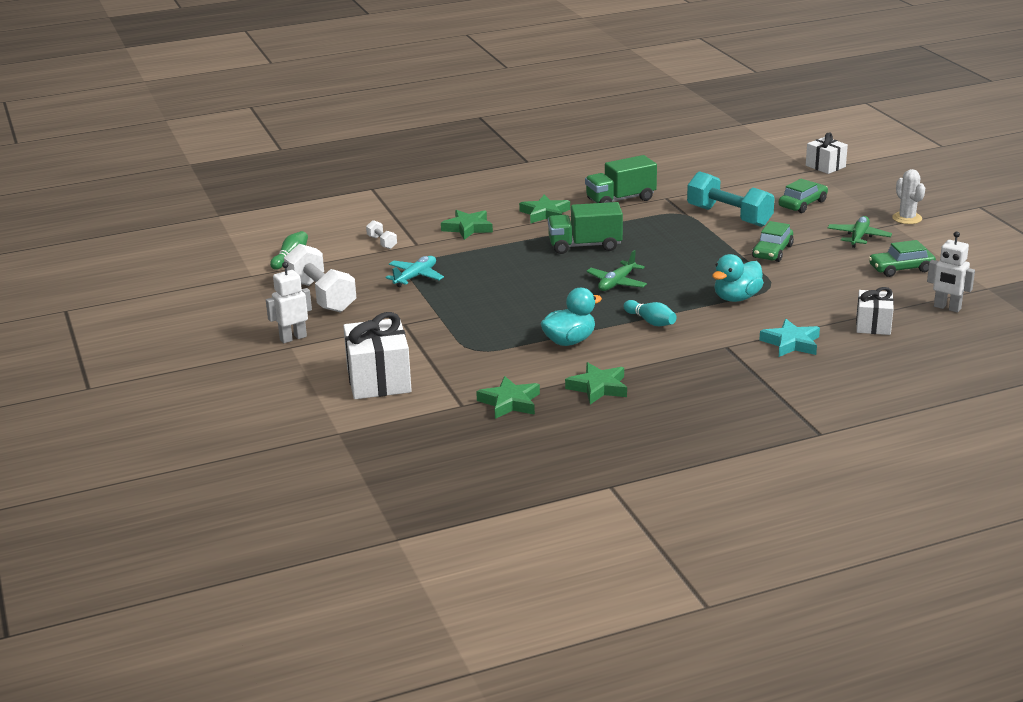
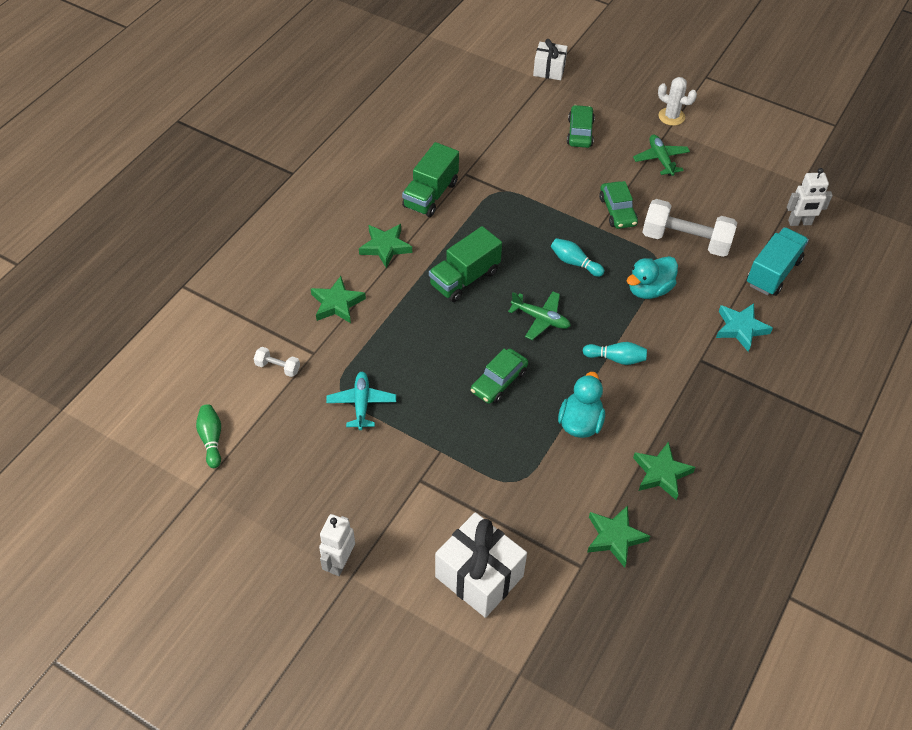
camera: 40 degrees left, 25 degrees up
white dumbbell [284,244,356,313] -> white dumbbell moved to [642,199,737,257]
green plane [586,250,647,291] -> green plane turned 60 degrees counterclockwise [508,291,571,340]
turquoise dumbbell [687,171,775,227] -> none
turquoise duck [712,254,764,302] -> turquoise duck turned 45 degrees clockwise [627,256,678,299]
white gift [856,287,894,335] -> turquoise truck [747,227,809,296]
green car [869,240,936,277] -> green car moved to [471,349,528,404]
none -> turquoise bowling pin [551,238,604,277]

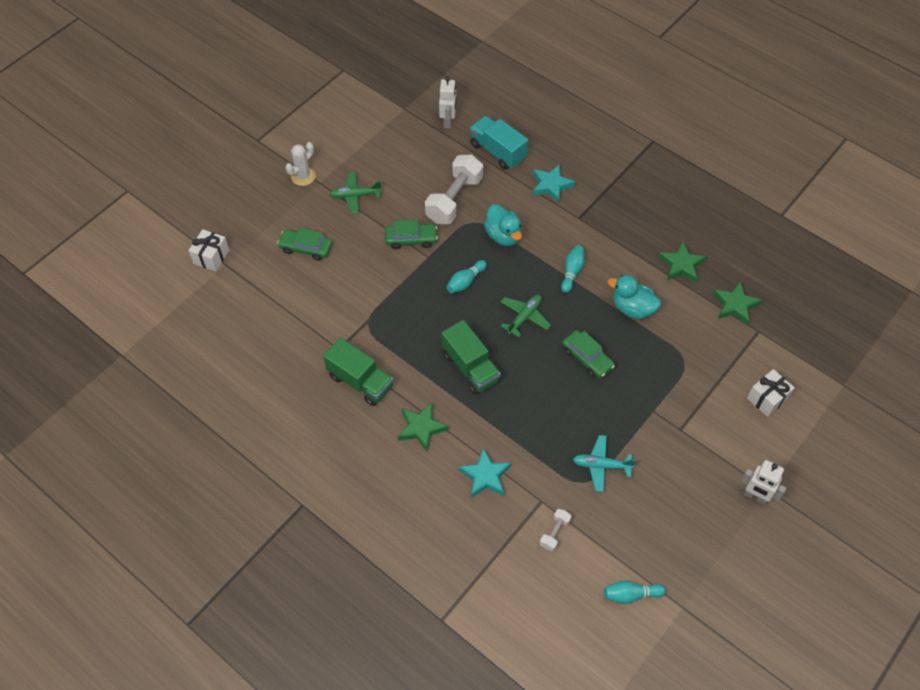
camera: 80 degrees left, 5 degrees up
green bowling pin [196,404,221,468] -> turquoise bowling pin [604,581,666,604]
green star [311,276,366,323] -> turquoise star [459,448,511,498]
white gift [435,512,527,618] -> white gift [747,369,795,417], size x0.61

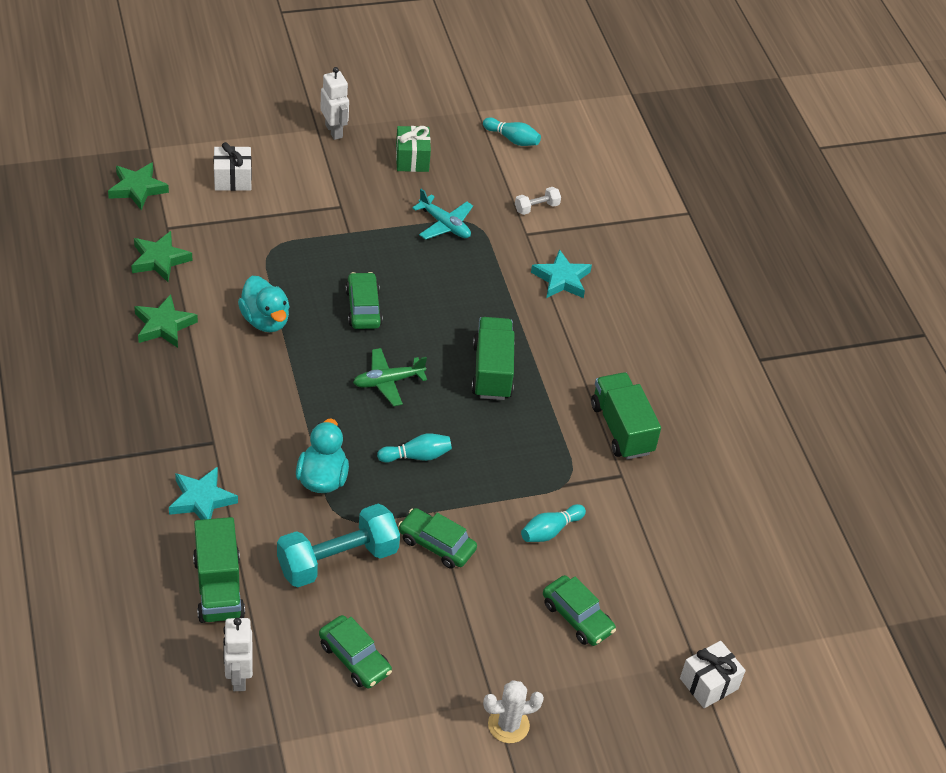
camera: 150 degrees left, 10 degrees down
green plane [330,172,382,214] -> none
green star [398,403,448,451] -> green star moved to [108,162,169,210]
white dumbbell [425,155,483,224] -> turquoise dumbbell [277,504,400,587]
white robot [439,77,457,129] -> white robot turned 45 degrees counterclockwise [223,618,253,691]
turquoise truck [470,116,528,170] -> green truck [193,517,245,623]
turquoise bowling pin [561,246,585,293] -> turquoise bowling pin moved to [521,504,586,542]
none -> green car [319,615,392,689]
none -> green gift [396,126,431,172]

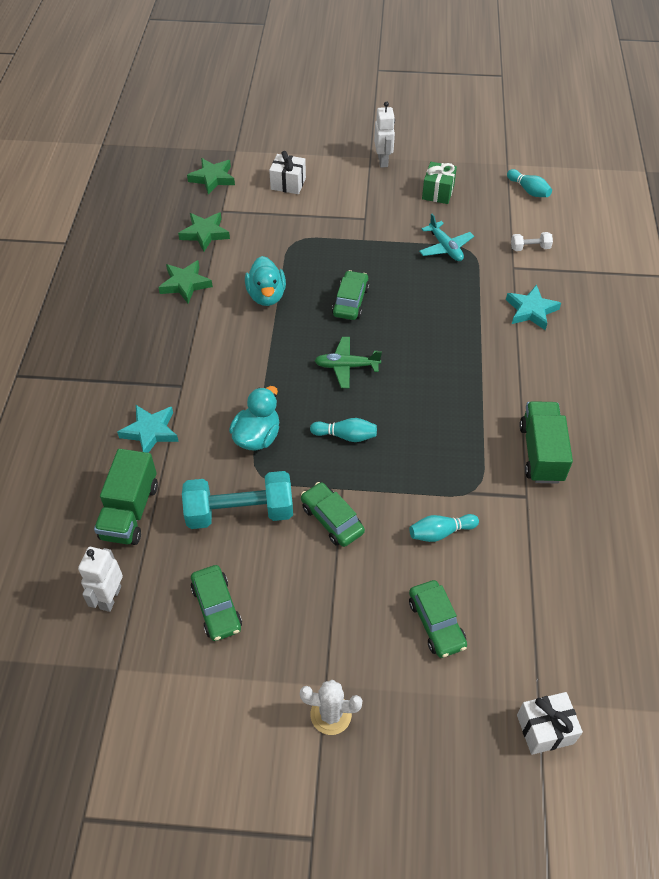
camera: 25 degrees right, 5 degrees up
green truck [471,317,515,400] -> none

